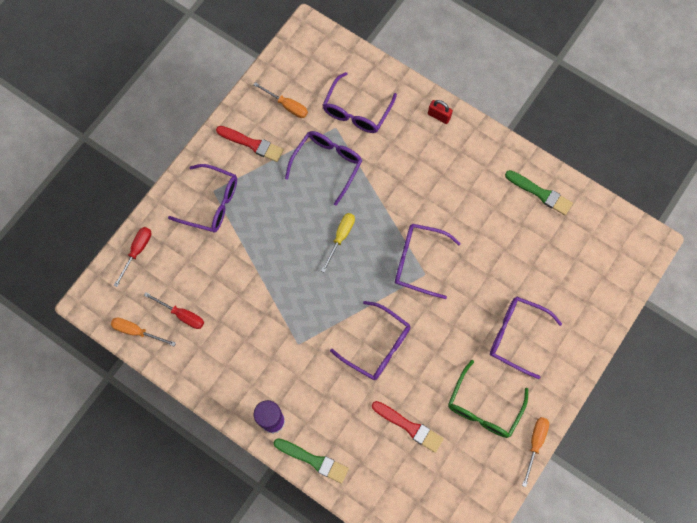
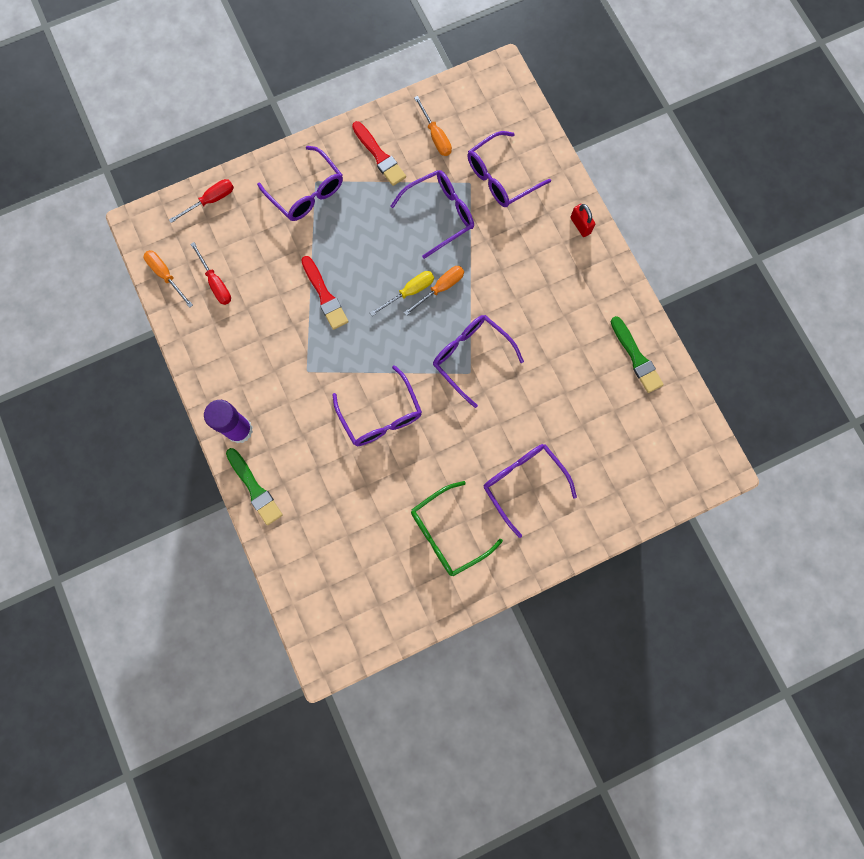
camera: 30 degrees right, 5 degrees up
red brush [372,401,444,453] -> red brush moved to [301,256,348,330]
orange screwdriver [522,417,549,487] -> orange screwdriver moved to [404,266,464,316]

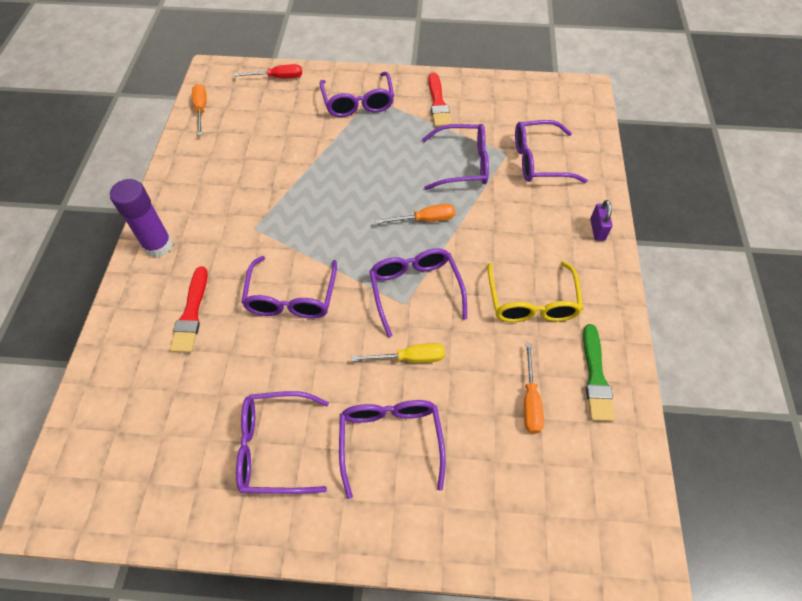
camera: 30 degrees right, 20 degrees down
red screwdriver [190,242,231,305] -> none
green brush [226,448,283,525] -> none
red brush [301,256,348,330] -> red brush moved to [170,267,208,353]
yellow screwdriver [370,271,434,316] -> yellow screwdriver moved to [352,343,445,363]
green glasses [411,481,503,576] -> purple glasses [236,391,329,494]
orange screwdriver [414,96,452,156] -> orange screwdriver moved to [524,343,544,434]
red padlock [570,204,595,237] -> purple padlock [590,200,612,241]
none -> yellow glasses [488,261,583,322]

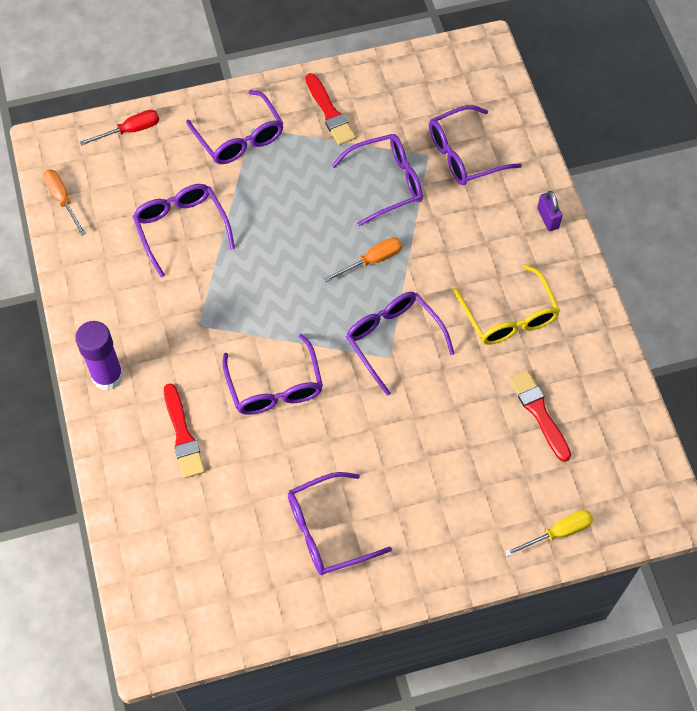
camera: 20 degrees left, 5 degrees up
purple glasses [339,400,446,499] -> purple glasses moved to [133,184,235,277]
yellow screwdriver [352,343,445,363] -> yellow screwdriver moved to [505,510,593,557]
orange screwdriver [524,343,544,434] -> red brush [509,370,571,462]
green brush [583,324,615,422] -> none

